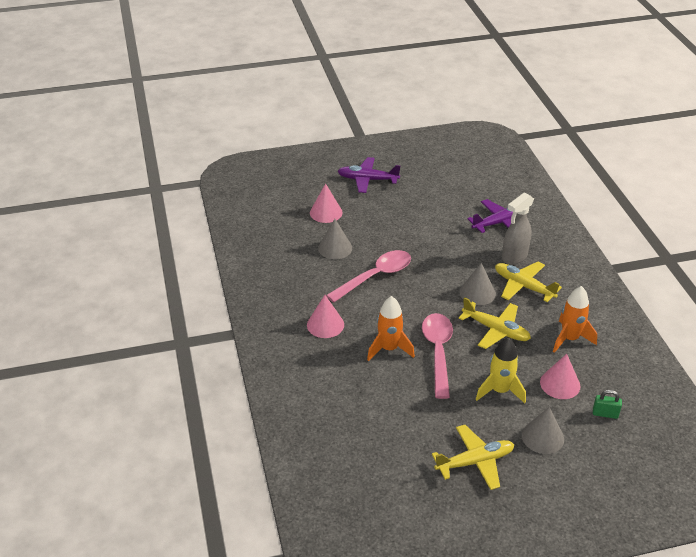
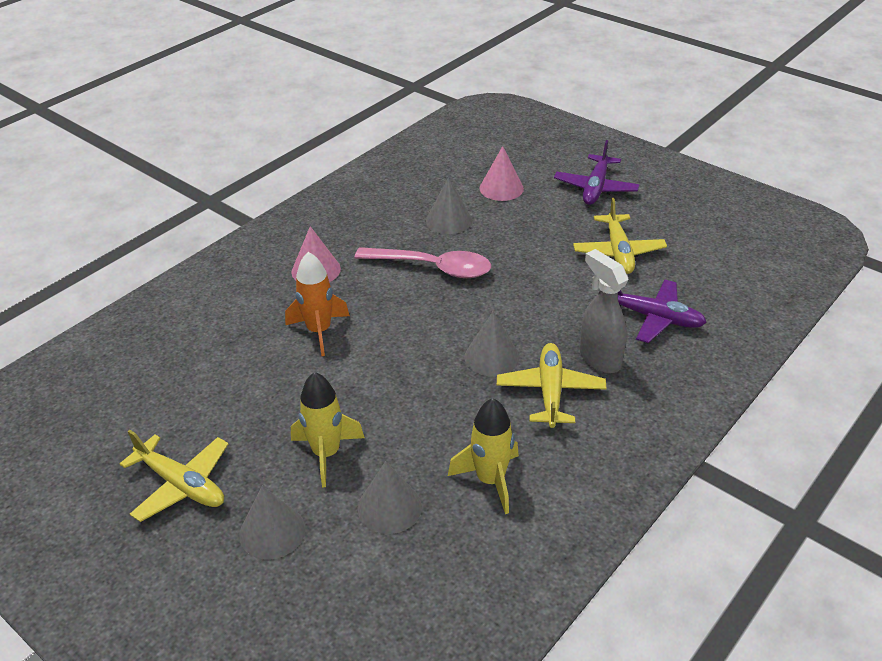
camera: 55 degrees right, 0 degrees up
purple plane [338,157,401,193] -> purple plane turned 135 degrees counterclockwise [554,140,639,205]
pink spoon [422,313,453,399] -> none
yellow plane [458,297,531,349] -> yellow plane moved to [573,198,667,274]
grey spray bottle [502,192,534,265] -> grey spray bottle turned 45 degrees clockwise [580,249,628,373]
pink cone [540,354,580,399] -> grey cone [358,461,422,534]
orange rocket [553,286,597,353] -> yellow rocket [448,398,519,514]
green padlock [593,390,622,419] -> none

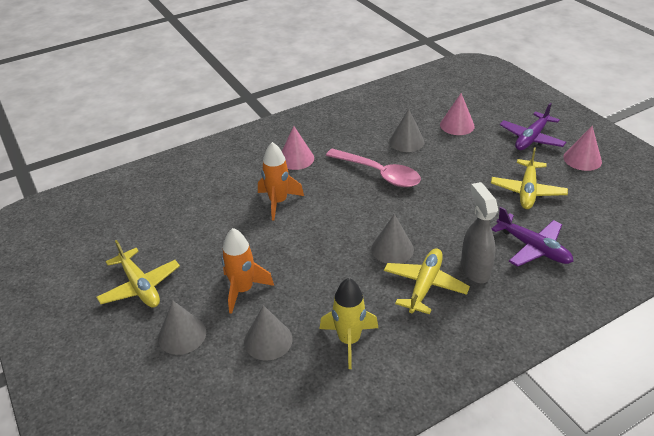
camera: 20 degrees right, 0 degrees up
yellow rocket [291,372,365,487] -> orange rocket [221,228,274,314]
none -> pink cone [563,126,602,171]

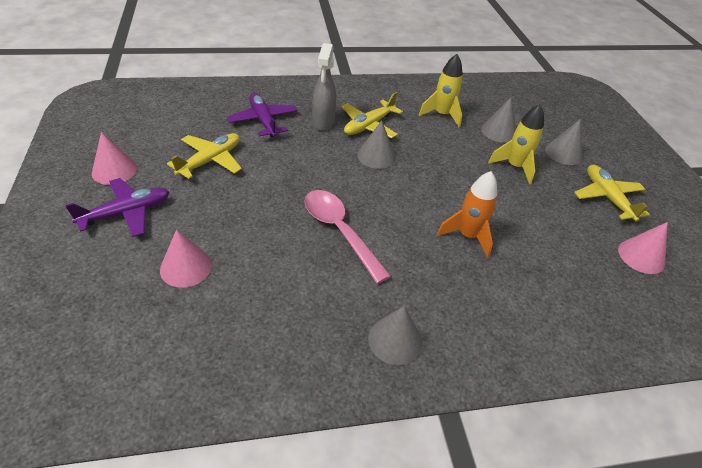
camera: 165 degrees left, 5 degrees up
orange rocket [221,228,274,314] -> yellow rocket [488,104,544,184]
pink cone [282,126,314,170] -> pink cone moved to [618,222,668,274]
grey cone [389,109,425,152] -> grey cone moved to [368,306,422,365]

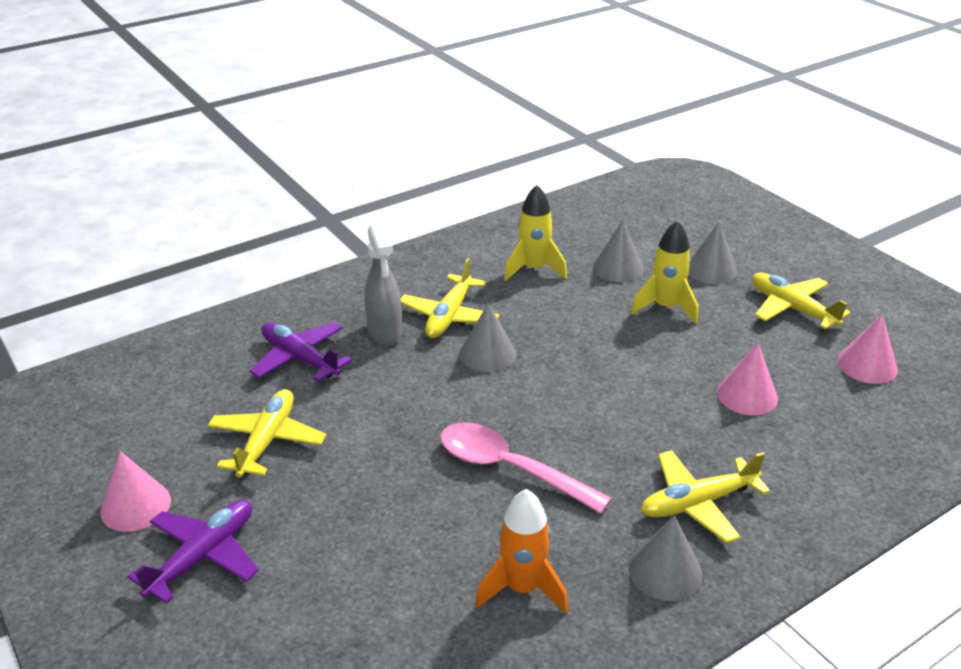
camera: 20 degrees left, 10 degrees down
pink cone [160,229,212,288] -> pink cone moved to [717,343,778,415]
orange rocket [437,171,497,258] -> orange rocket moved to [475,489,568,614]
none -> yellow plane [641,450,770,543]

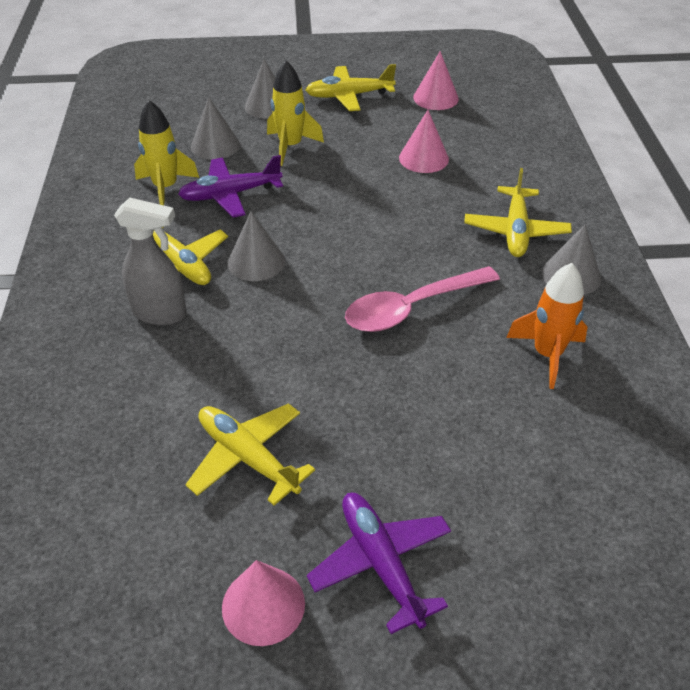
camera: 60 degrees left, 10 degrees up
purple plane [250,322,352,382] -> purple plane moved to [178,155,283,218]

